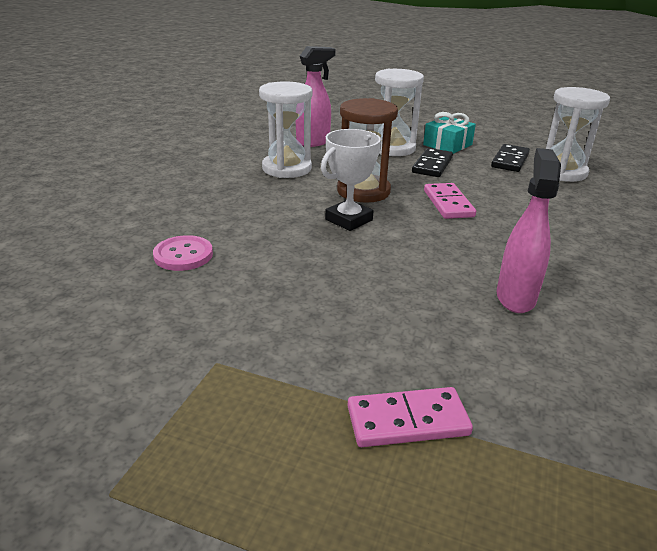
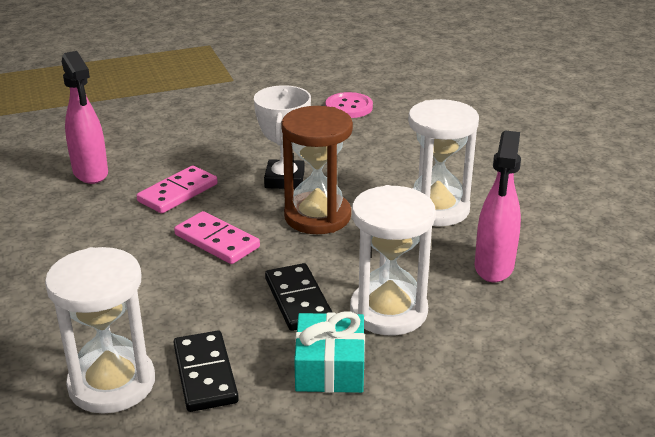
camera: 140 degrees right, 0 degrees up
pink domino [348,387,473,447] -> pink domino moved to [137,165,218,213]

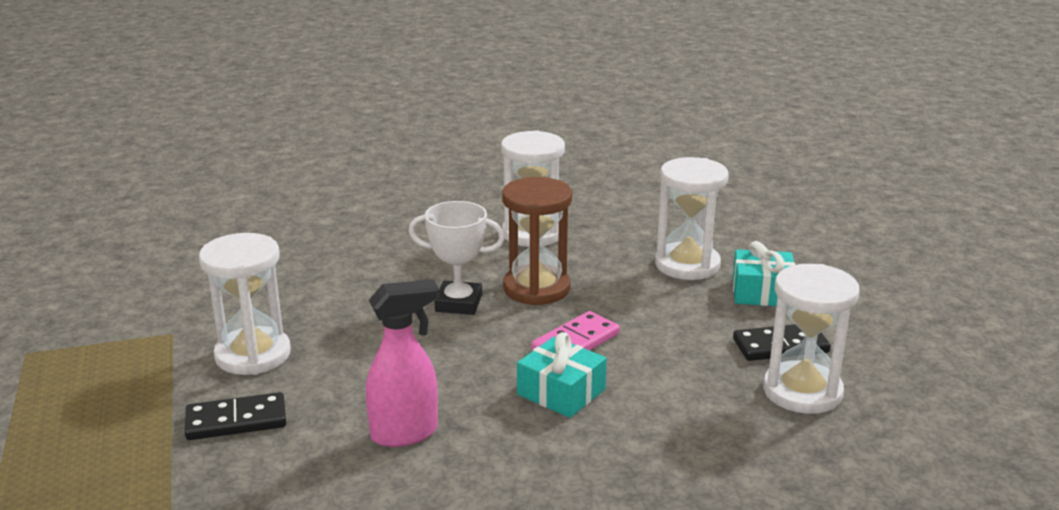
camera: 85 degrees left, 5 degrees down
pink domino [137,165,218,213] -> none
black domino [265,263,333,331] -> black domino moved to [185,392,286,440]
pink button [325,92,373,118] -> none
pink spray bottle [474,131,521,283] -> none
none -> white hourglass [199,233,291,375]
none -> turquoise gift [517,332,607,418]

